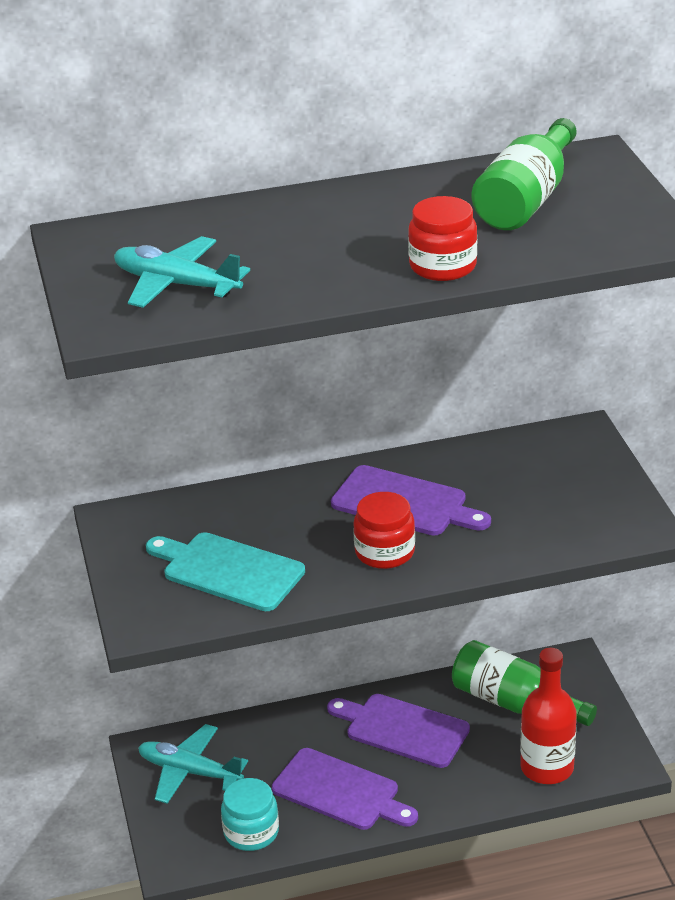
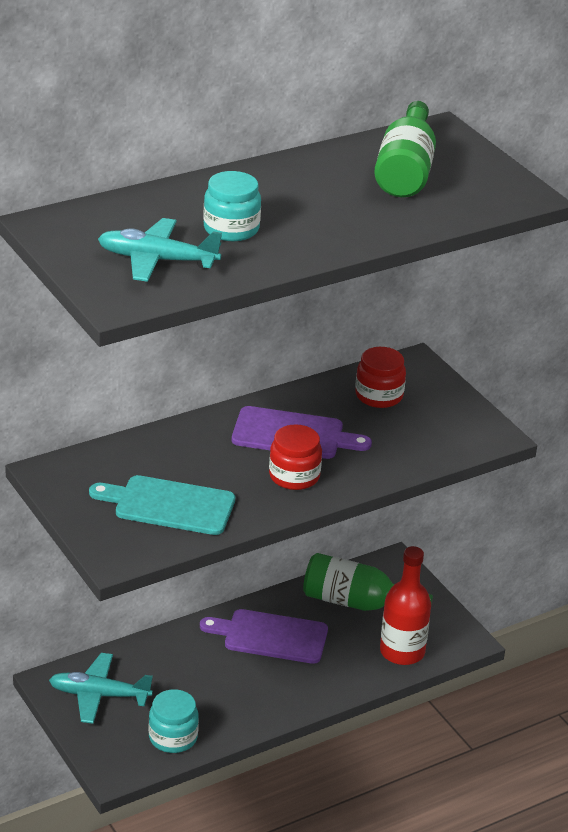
camera: 20 degrees left, 0 degrees up
purple cutting board [272,748,418,830] -> none
red jar [408,196,477,281] -> red jar moved to [355,347,406,408]
none -> turquoise jar [203,171,261,241]

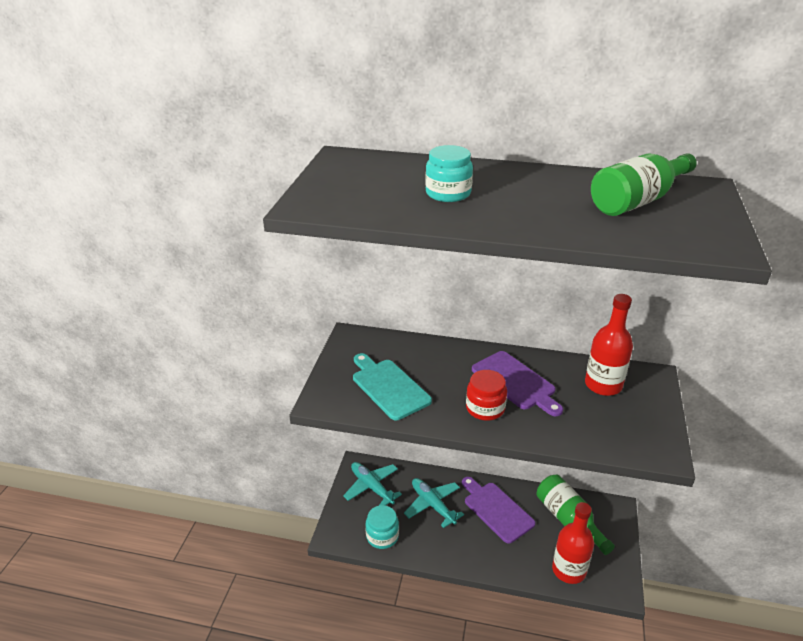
camera: 45 degrees right, 0 degrees up
turquoise plane [98,218,222,282] -> turquoise plane moved to [404,478,464,528]
red jar [355,347,406,408] -> red bottle [585,294,633,396]

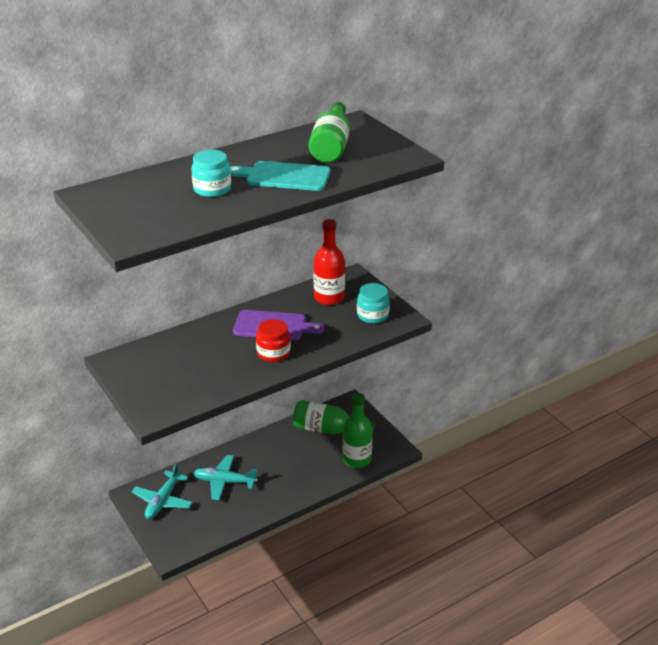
camera: 45 degrees left, 0 degrees up
turquoise plane [343,462,402,506] -> turquoise plane turned 75 degrees counterclockwise [132,462,193,519]
turquoise cutting board [353,353,432,420] -> turquoise cutting board moved to [230,161,330,191]
turquoise jar [365,505,399,549] -> turquoise jar moved to [357,283,390,324]
purple cutting board [462,477,535,544] -> none
red bottle [552,502,594,584] -> green bottle [342,393,373,468]

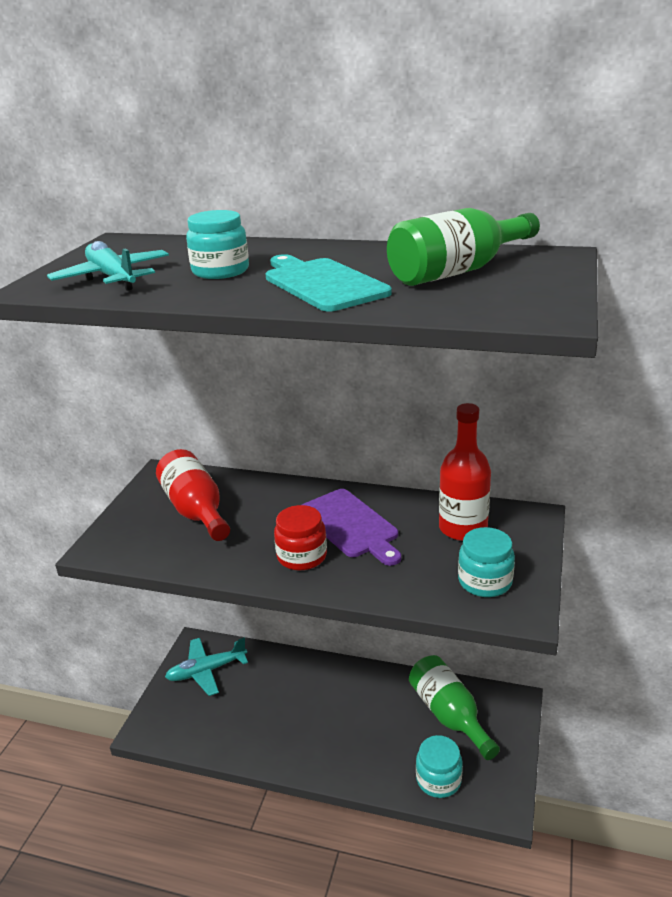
camera: 50 degrees right, 5 degrees down
turquoise plane [193,455,258,500] -> turquoise plane moved to [47,241,169,291]
green bottle [342,393,373,468] -> turquoise jar [416,735,463,798]
none -> red bottle [156,449,230,541]

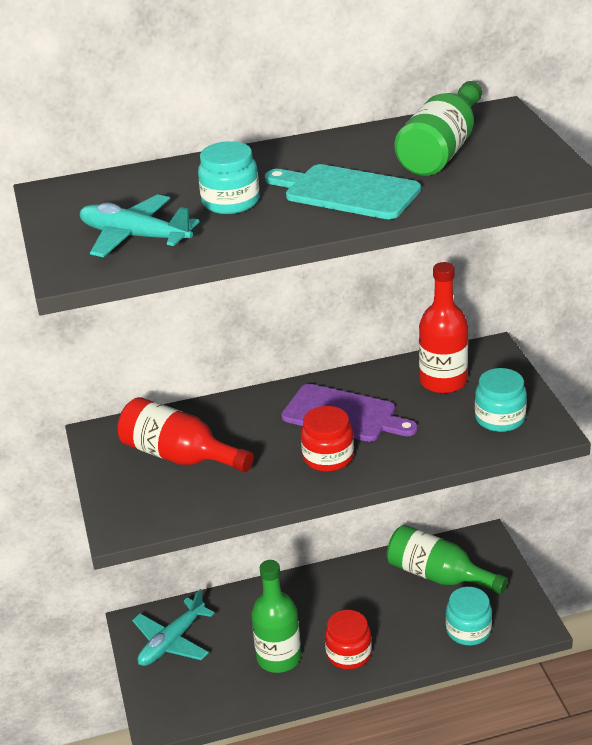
camera: 30 degrees left, 5 degrees up
none -> green bottle [251,560,301,673]
none -> red jar [325,610,372,669]

